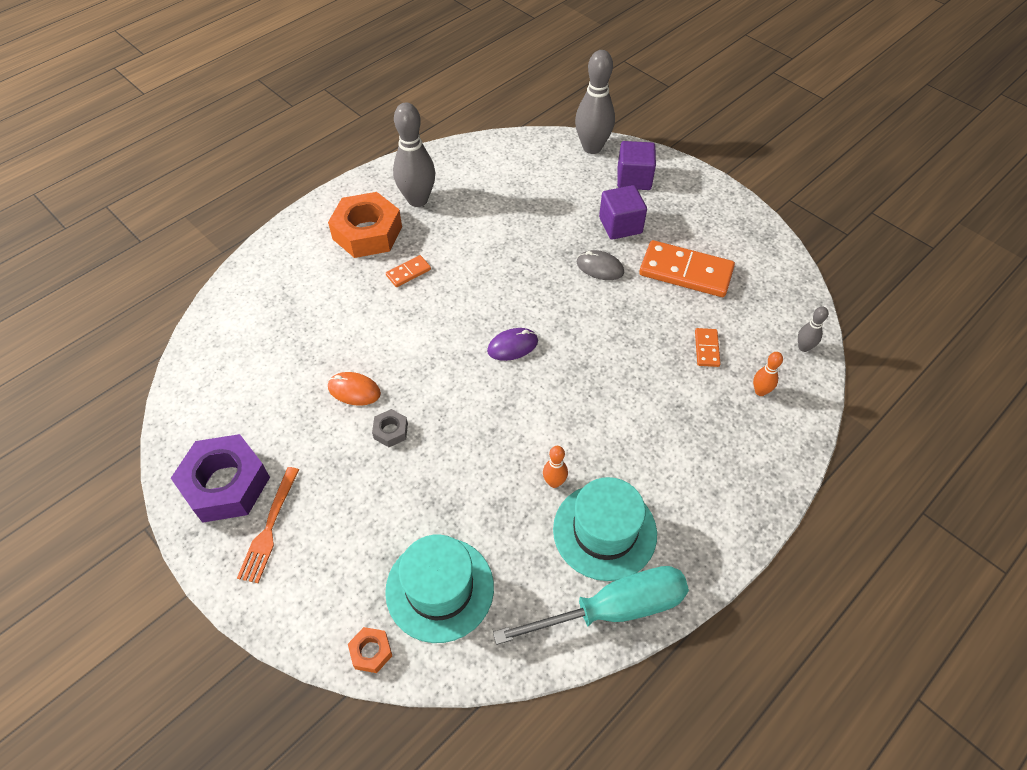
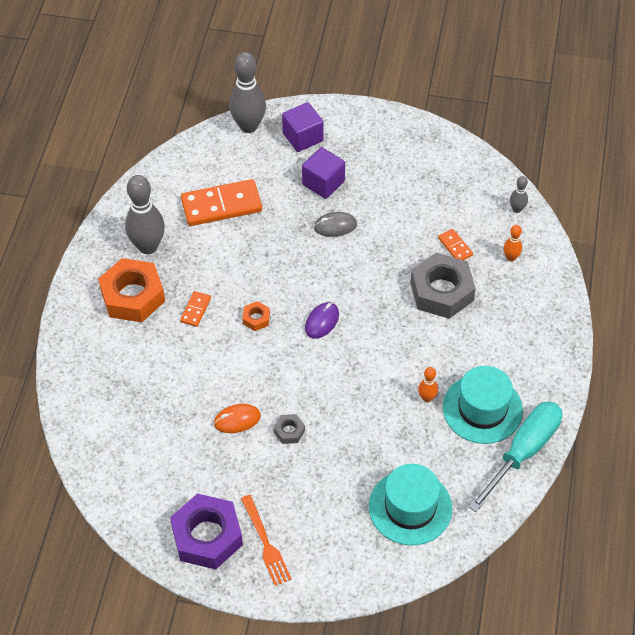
camera: 35 degrees left, 0 degrees up
orange nut [348,627,392,673] -> orange nut moved to [242,301,270,331]
orange domino [639,240,735,297] -> orange domino moved to [181,179,262,226]
none -> grey nut [410,253,476,319]

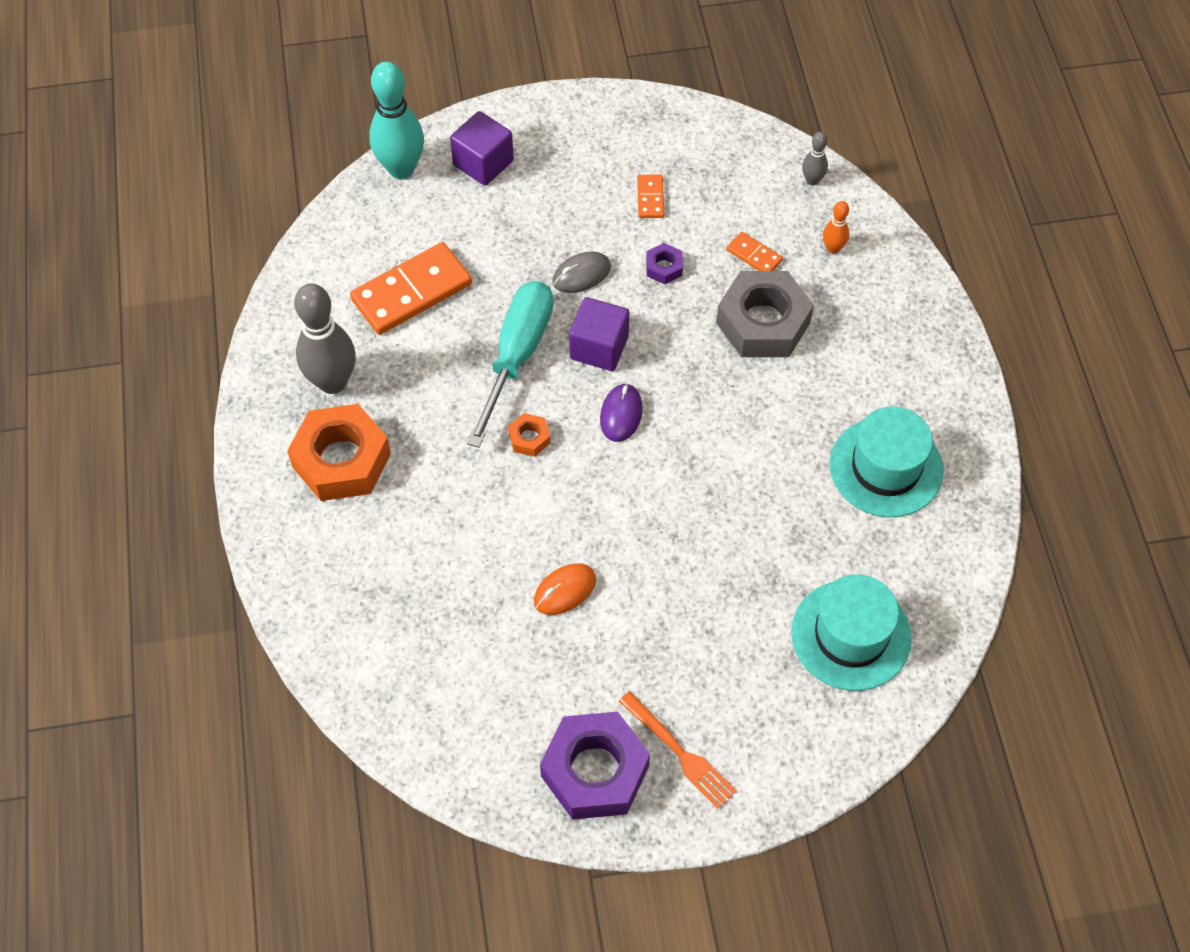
camera: 20 degrees left, 5 degrees up
orange domino [180,291,211,327] -> orange domino moved to [637,174,664,218]
grey bowling pin [229,52,266,133] -> turquoise bowling pin [369,61,424,179]
grey nut [274,414,305,444] -> none
purple cube [302,147,345,199] -> purple cube moved to [569,297,629,371]
orange bowling pin [418,367,438,402] -> none
turquoise screwdriver [468,402,562,512] -> turquoise screwdriver moved to [467,281,554,448]
none -> purple nut [646,243,683,284]

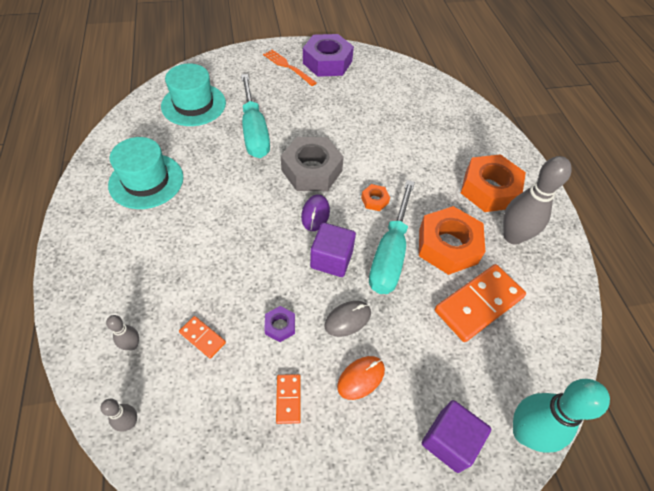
camera: 175 degrees right, 5 degrees down
orange mouse [534,563,596,615] -> orange mouse moved to [337,356,385,400]
grey nut [716,271,814,357] -> grey nut moved to [281,137,344,191]
orange bowling pin [823,201,849,254] -> grey bowling pin [106,315,139,350]
none -> turquoise screwdriver [241,74,270,158]
none -> orange nut [419,206,486,275]

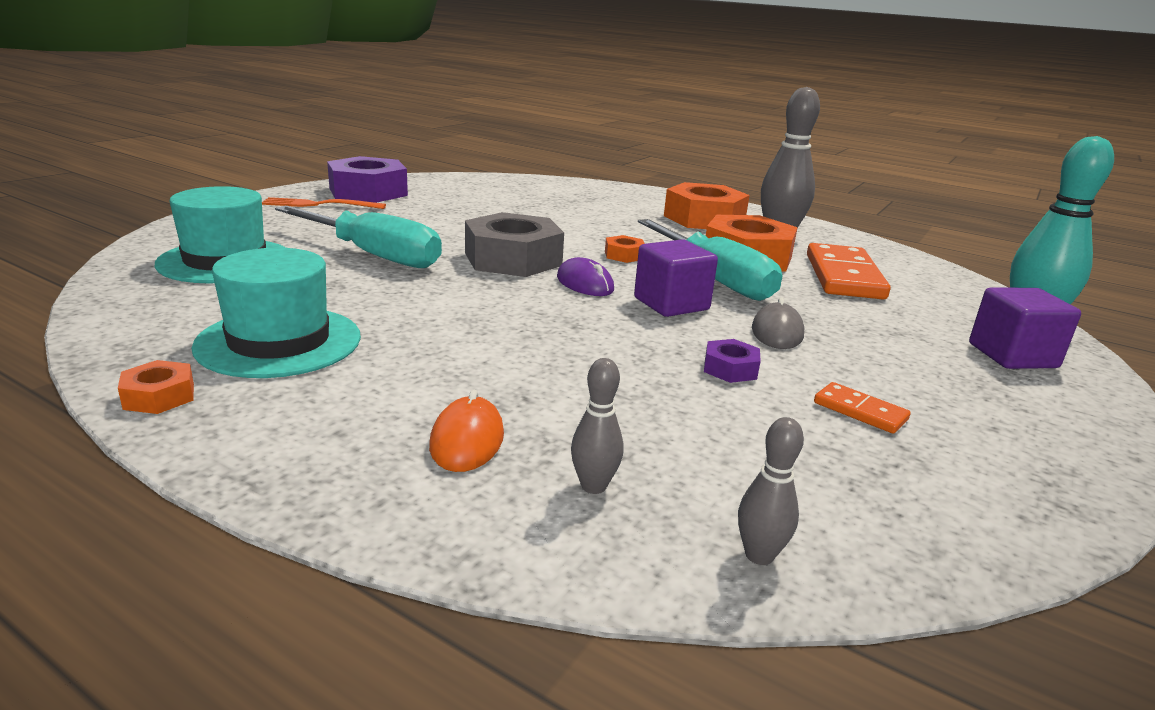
camera: 45 degrees left, 30 degrees down
orange domino [179,316,226,359] -> none
orange mouse [337,356,385,400] -> orange mouse moved to [429,390,504,472]
none -> orange nut [118,360,194,414]

